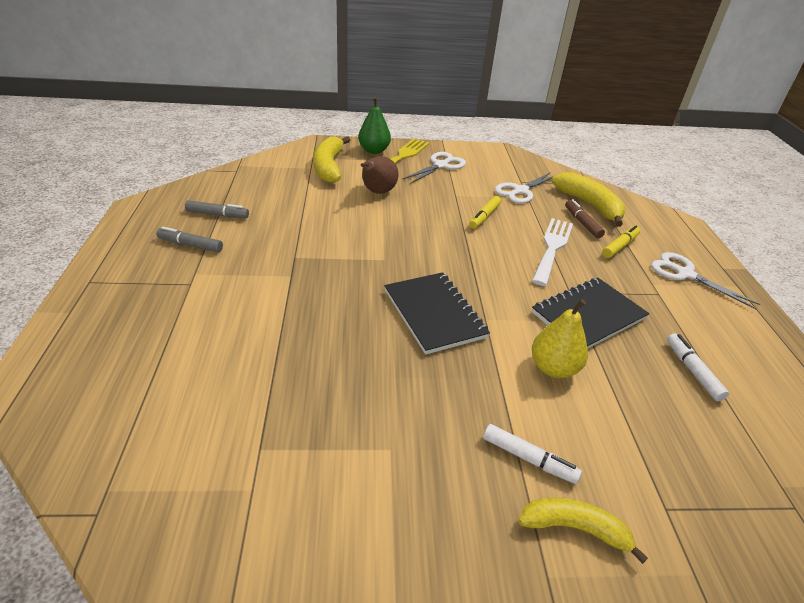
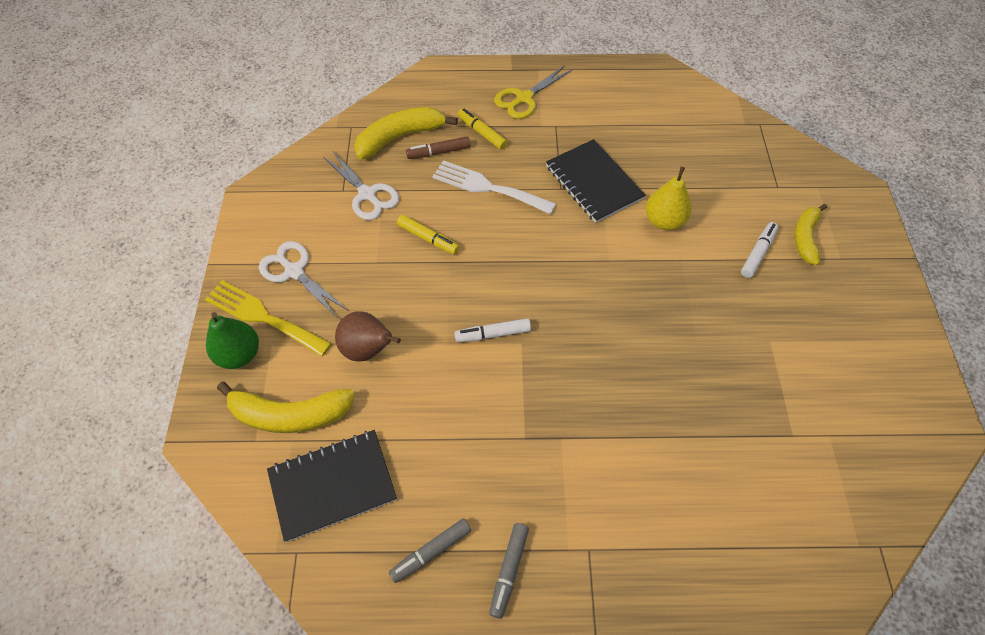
camera: 85 degrees left, 20 degrees up
grey marker [185,200,249,218] -> grey marker turned 135 degrees counterclockwise [389,518,471,583]
black notebook [384,272,490,355] -> black notebook moved to [267,430,397,542]
white scissors [651,252,760,309] -> yellow scissors [494,65,573,119]
white marker [667,333,729,401] -> white marker moved to [454,318,531,342]

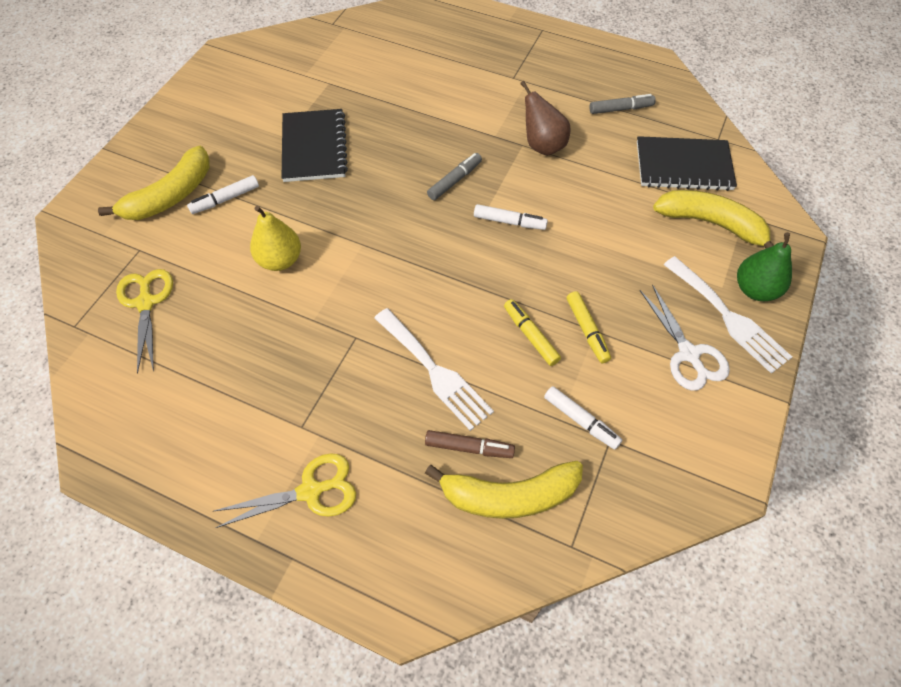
camera: 155 degrees left, 0 degrees up
yellow fork [205,280,332,357] -> white fork [663,256,792,374]
white scissors [323,151,399,220] -> white marker [544,386,622,450]
brown pear [335,311,401,361] -> brown pear moved to [520,81,571,156]
yellow marker [458,108,507,150] -> yellow marker moved to [567,291,611,363]
grey marker [489,523,529,619] -> grey marker moved to [427,153,482,200]
black notebook [546,139,645,223] -> black notebook moved to [282,109,348,182]
yellow banana [794,204,827,265] -> yellow banana [98,146,210,220], size x1.53
none -> yellow scissors [116,269,173,374]

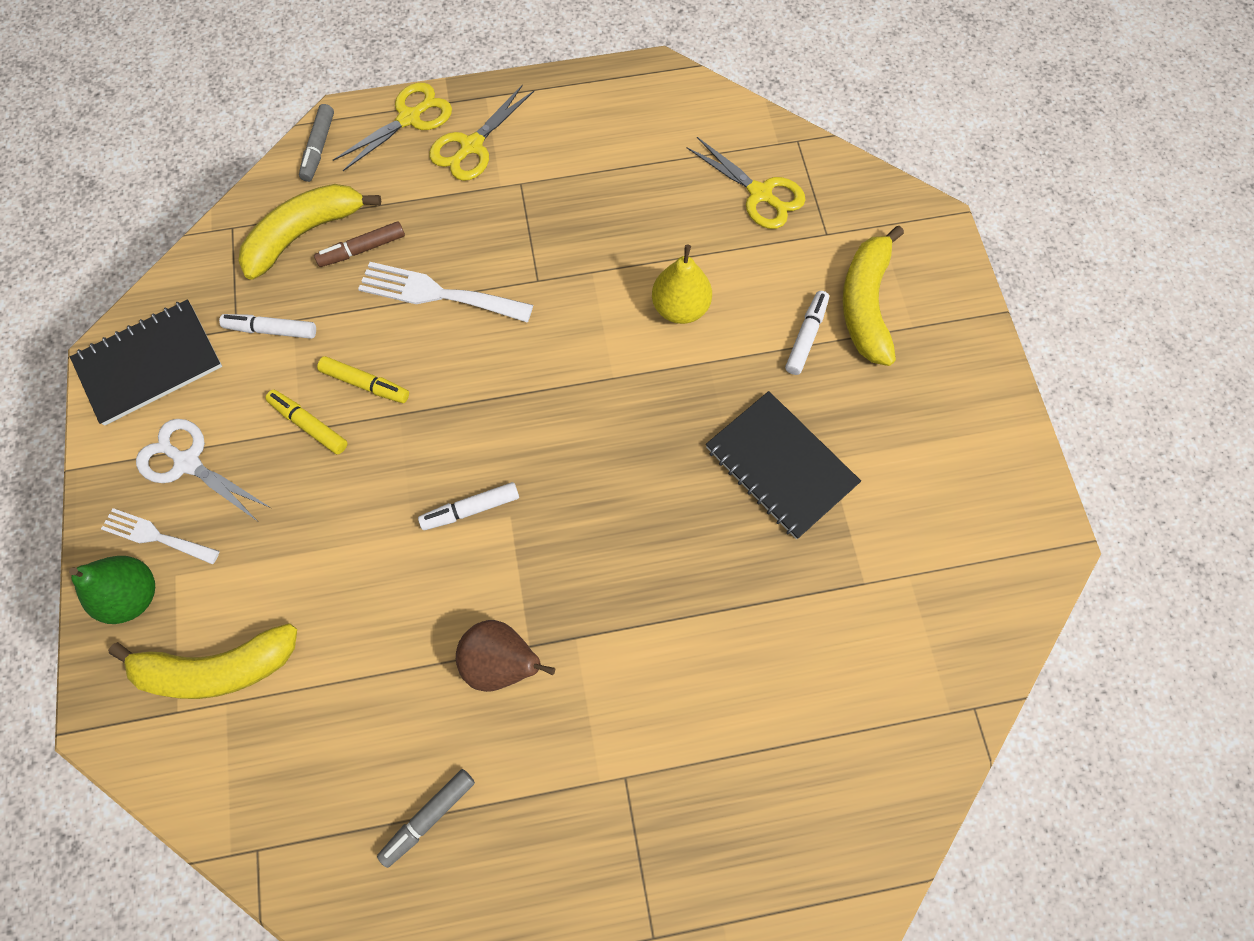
camera: 145 degrees right, 10 degrees up
grey marker [427,153,482,200] -> grey marker moved to [299,104,334,182]
black notebook [637,136,737,191] -> black notebook moved to [70,300,222,426]
white fork [663,256,792,374] -> white fork [101,508,220,564], size x0.64
none -> yellow scissors [333,82,452,171]

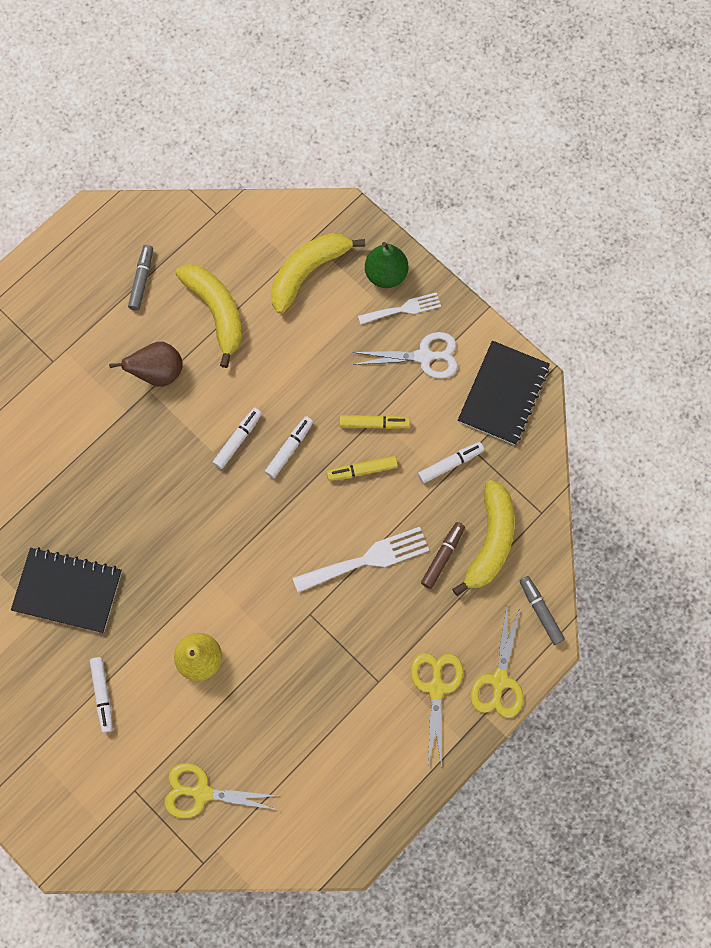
camera: 145 degrees right, 5 degrees up
yellow banana [843,226,904,366] -> yellow banana moved to [176,264,242,368]
none -> white marker [265,416,313,478]

